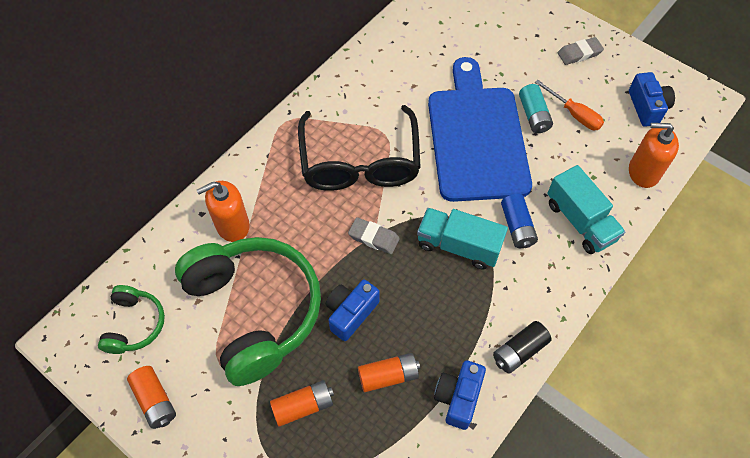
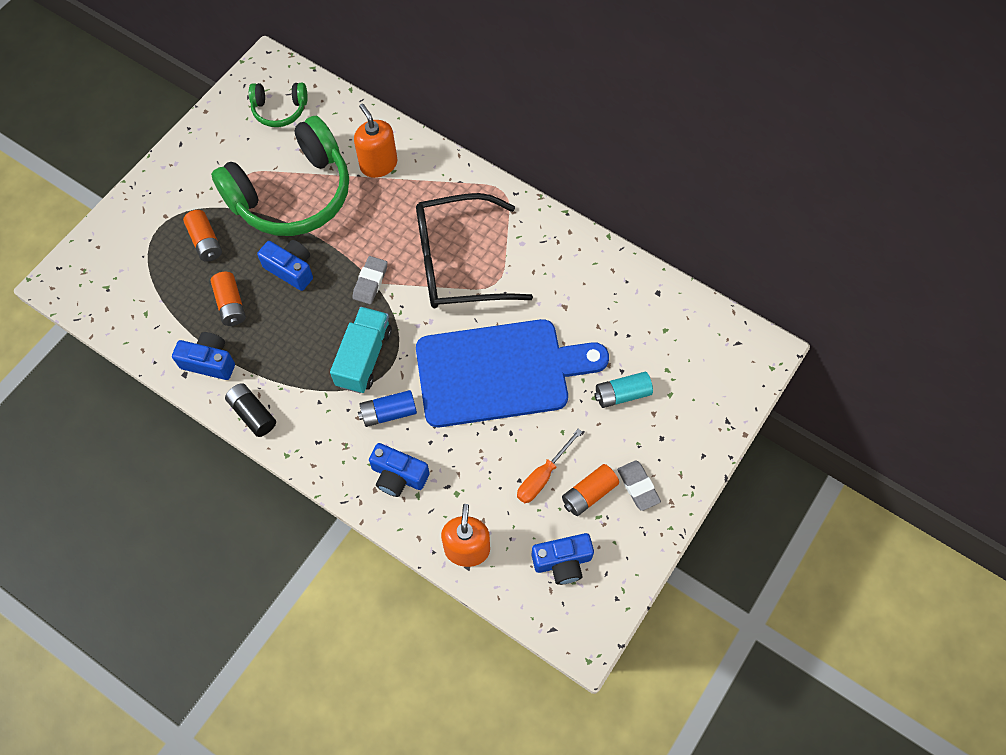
camera: 85 degrees right, 5 degrees up
orange battery [127,366,176,429] -> orange battery moved to [562,464,619,516]
turquoise battery [519,84,553,133] -> turquoise battery moved to [594,372,653,408]
turquoise truck [547,165,625,254] -> blue camera [369,443,430,497]

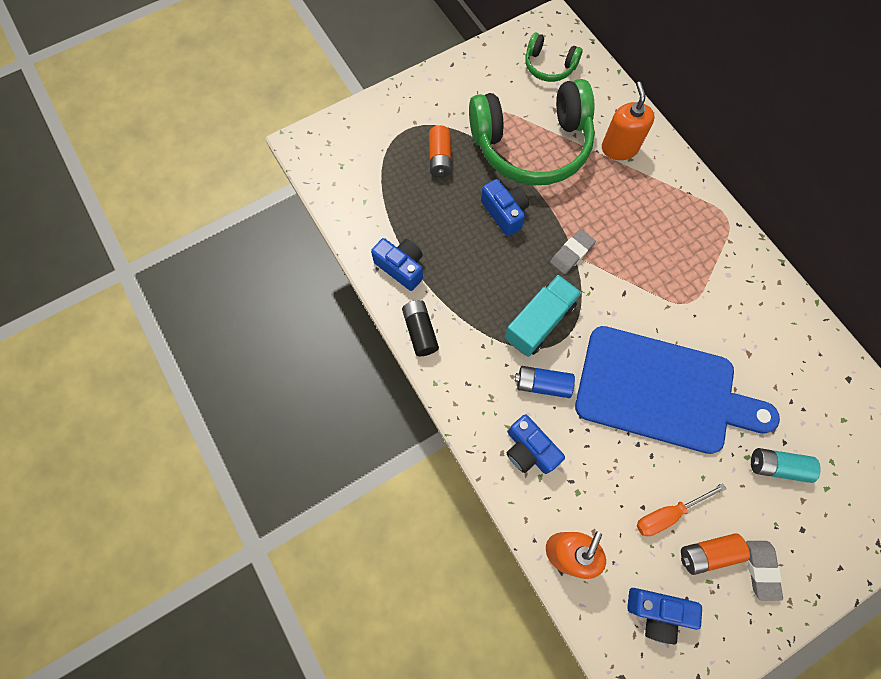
camera: 25 degrees right, 5 degrees up
orange battery [211,272,246,326] -> none
black glasses [416,193,533,308] -> none

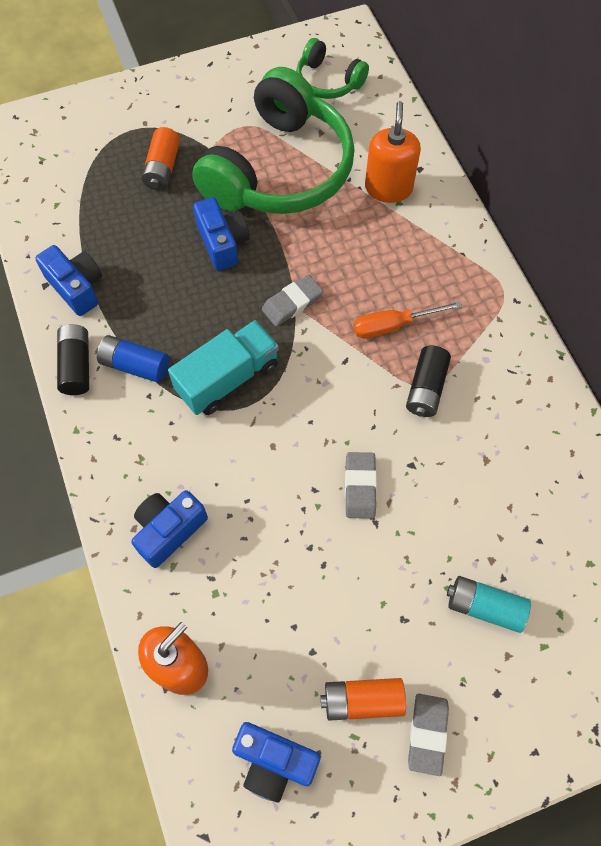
camera: 10 degrees right, 5 degrees down
green headphones [469,79,595,186] -> green headphones turned 60 degrees counterclockwise [192,67,355,214]
blue camera [506,415,565,474] -> blue camera turned 75 degrees clockwise [131,490,208,568]
blue battery [515,366,575,398] -> blue battery moved to [97,335,169,383]
blue cutting board [575,326,780,454] -> grey eraser [345,452,377,519]
orange screwdriver [637,484,726,536] -> orange screwdriver moved to [353,301,462,338]
none -> black battery [406,346,451,417]

